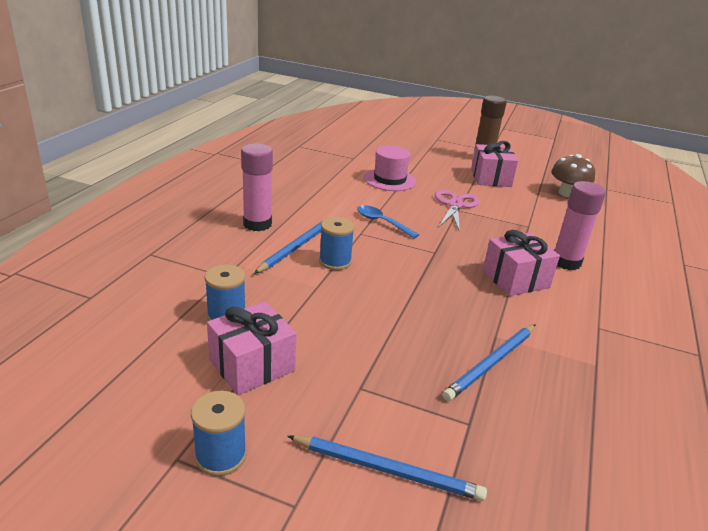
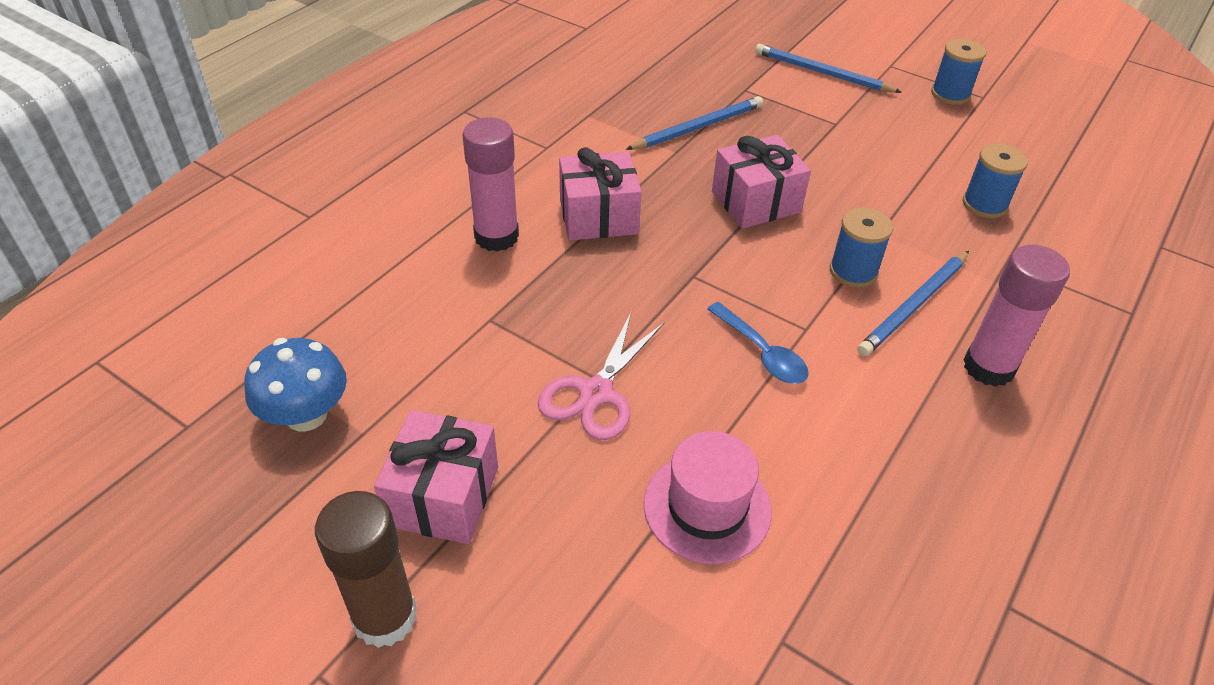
camera: 165 degrees left, 15 degrees up
pink gift [207,302,297,395] -> pink gift moved to [712,135,811,229]
brown mushroom [551,154,595,197] -> blue mushroom [244,338,347,432]

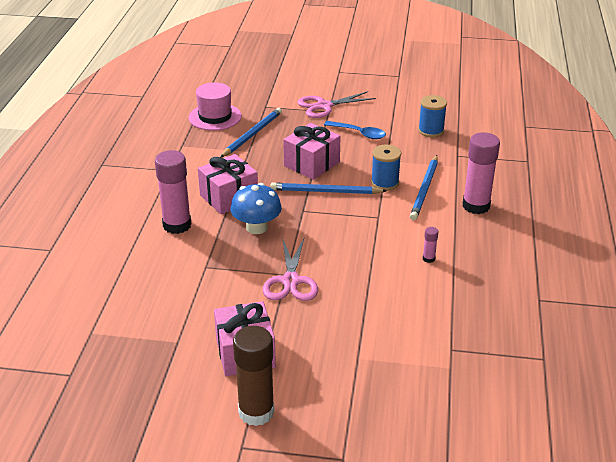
camera: 25 degrees left, 10 degrees down
blue mushroom [244,338,347,432] -> blue mushroom moved to [231,183,282,234]
pink hat [644,431,772,564] -> pink hat moved to [188,82,242,131]
blue spoon [707,302,809,384] -> blue spoon moved to [324,121,386,139]
blue pencil [755,44,902,93] -> blue pencil moved to [270,183,386,194]
blue spool [931,39,986,105] -> none
none -> pink scissors [297,91,376,118]
none -> pink glue stick [423,227,438,263]

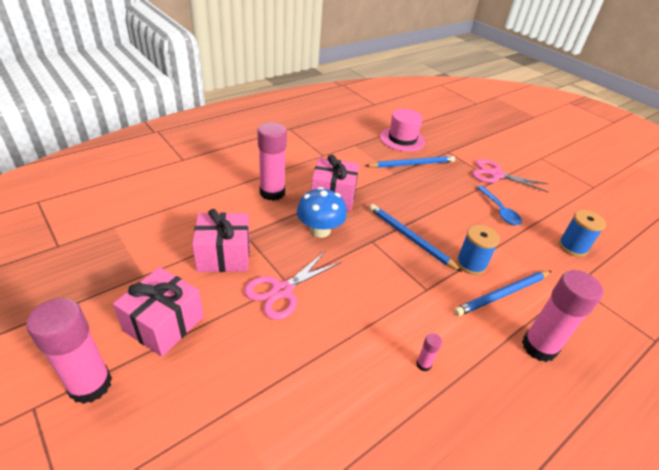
camera: 40 degrees right, 5 degrees up
brown glue stick [233,326,275,426] -> pink glue stick [26,298,112,404]
pink gift [283,123,341,180] -> pink gift moved to [192,209,250,272]

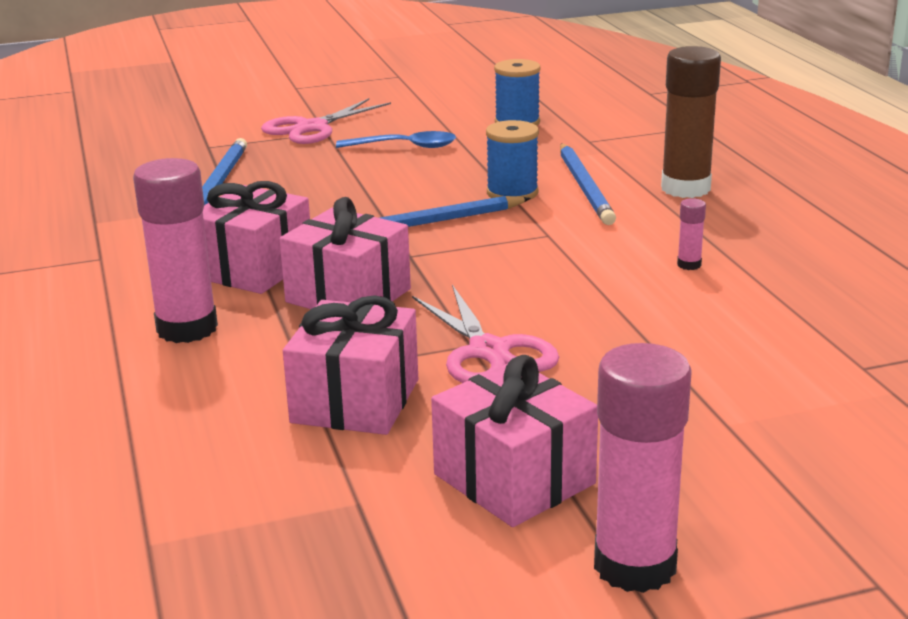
camera: 65 degrees left, 15 degrees down
blue mushroom [297,187,347,238] -> pink gift [280,197,411,309]
pink hat [380,109,425,152] -> none
pink glue stick [522,270,604,362] -> brown glue stick [661,46,721,198]

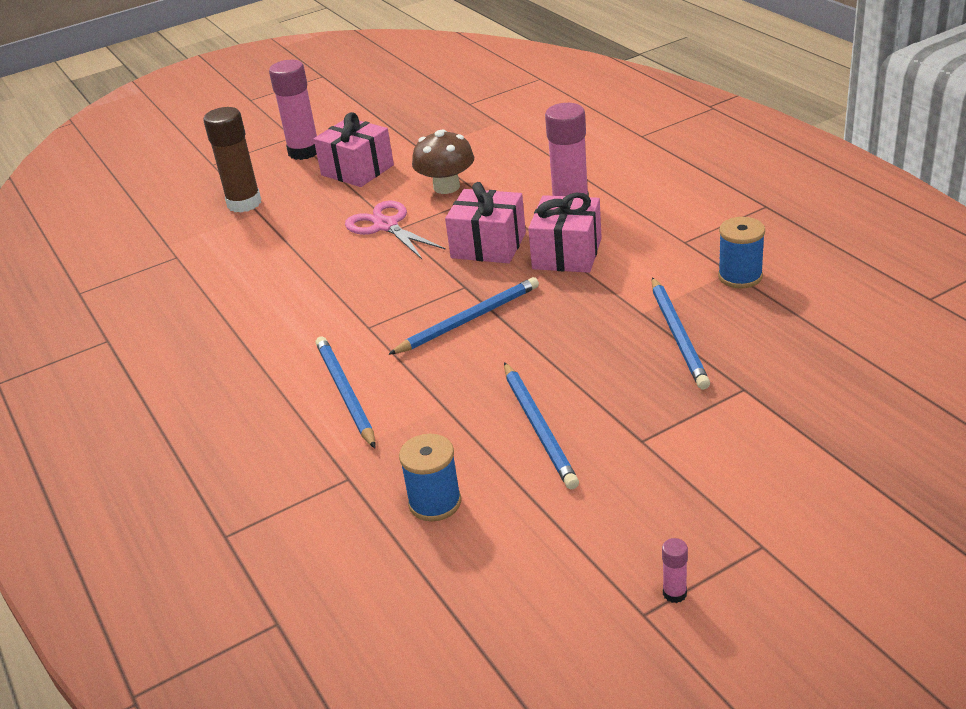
camera: 170 degrees right, 10 degrees up
pink scissors [261,98,391,144] -> none
pink gift [283,295,418,435] -> brown mushroom [412,129,474,194]
blue spoon [336,131,456,148] -> blue pencil [504,362,579,489]
blue spool [486,120,539,200] -> blue spool moved to [718,217,765,289]
brown glue stick [661,46,721,198] -> brown glue stick moved to [204,107,261,213]
pink glue stick [677,198,706,270] -> pink glue stick moved to [662,538,688,603]

